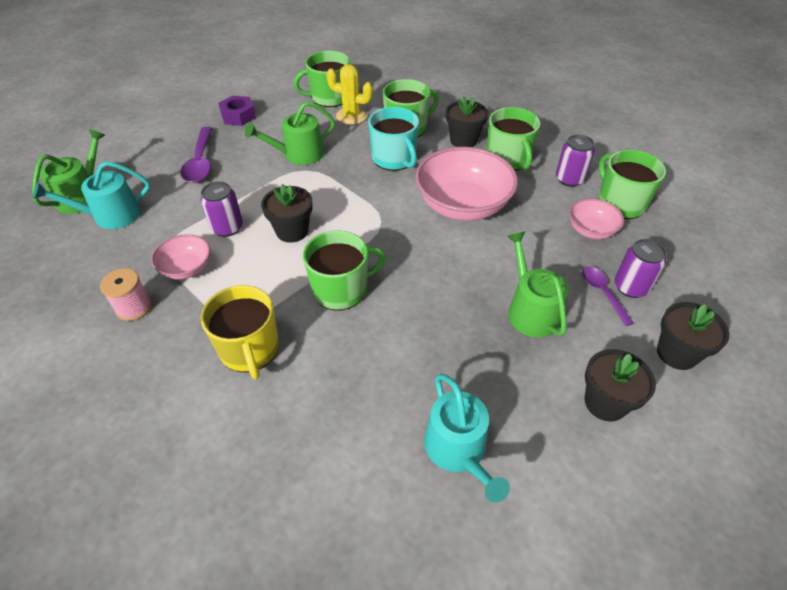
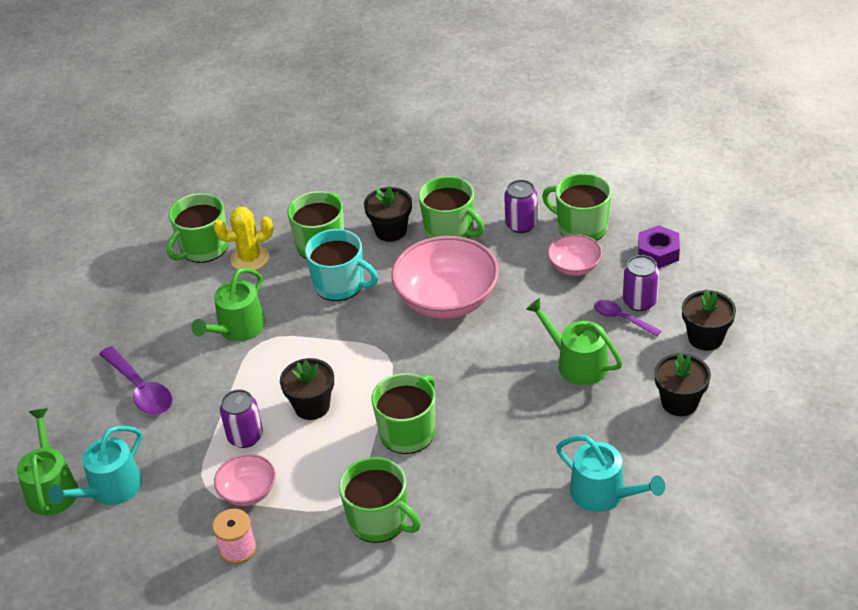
camera: 30 degrees left, 5 degrees down
yellow mug [201,285,279,379] -> green mug [339,457,421,543]
purple nut [218,95,256,126] -> purple nut moved to [638,225,680,268]

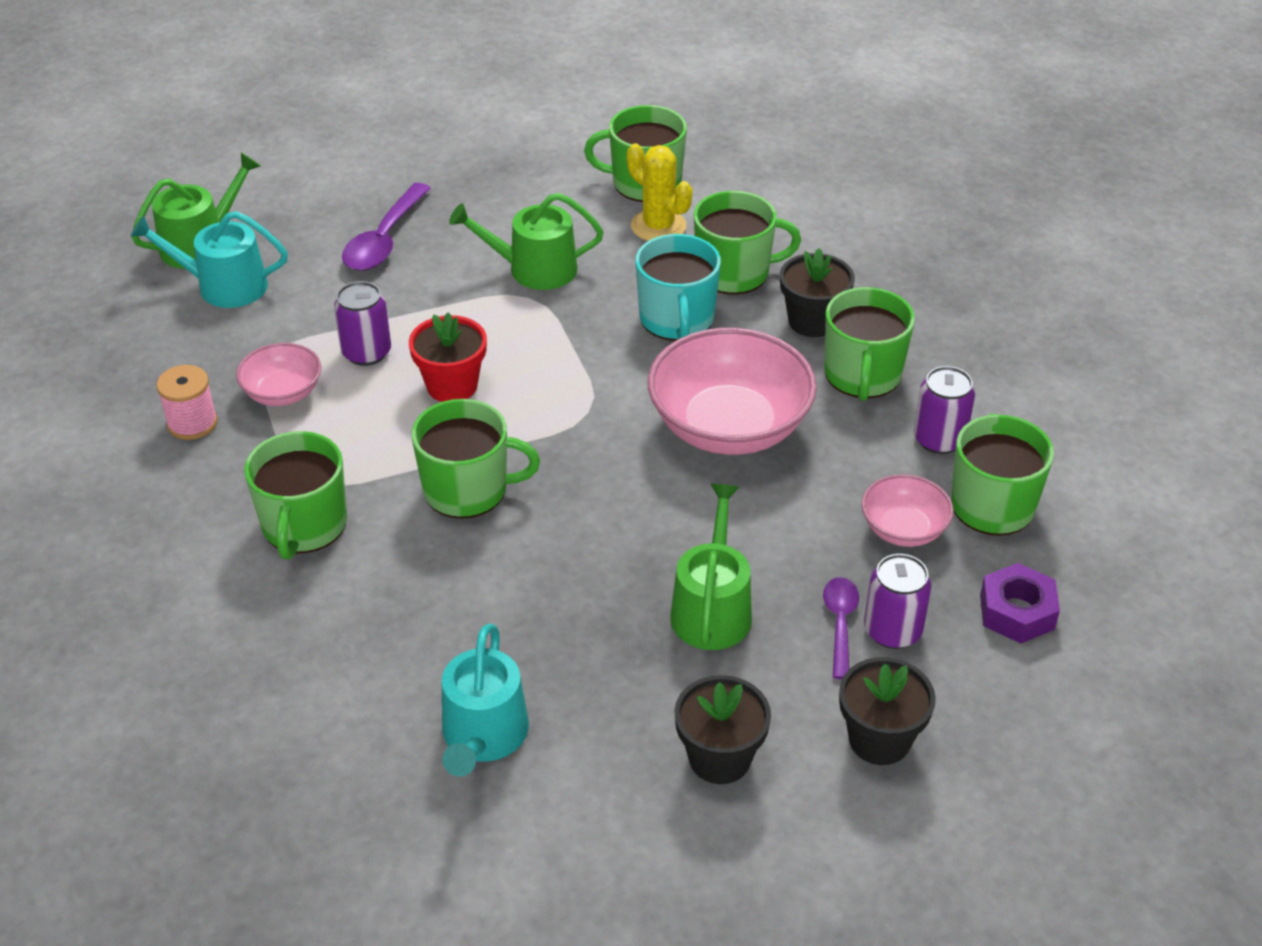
camera: 55 degrees right, 0 degrees up
black flower pot [280,358,334,420] -> red flower pot [409,313,487,402]

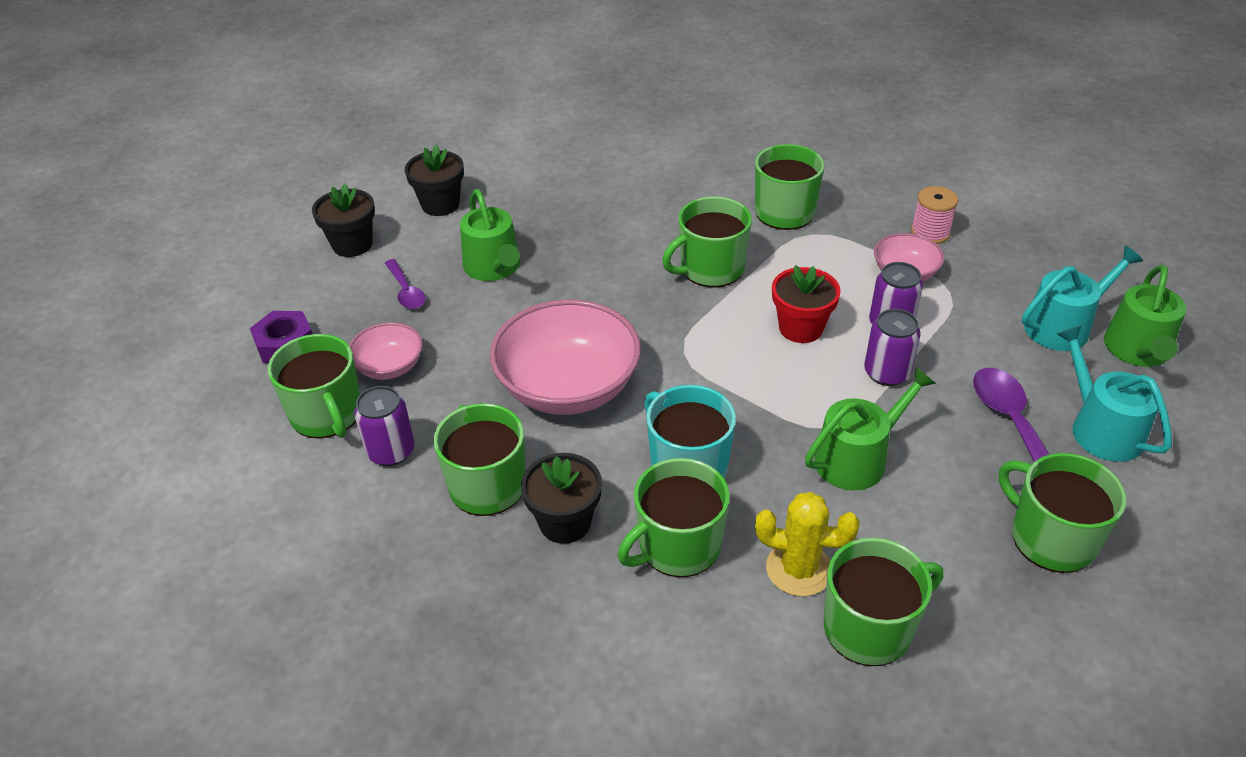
camera: 150 degrees right, 0 degrees up
turquoise watering can [442,624,529,777] -> turquoise watering can moved to [1057,325,1172,462]
purple can [864,554,932,649] -> purple can moved to [864,309,921,386]
none -> green mug [999,453,1126,573]

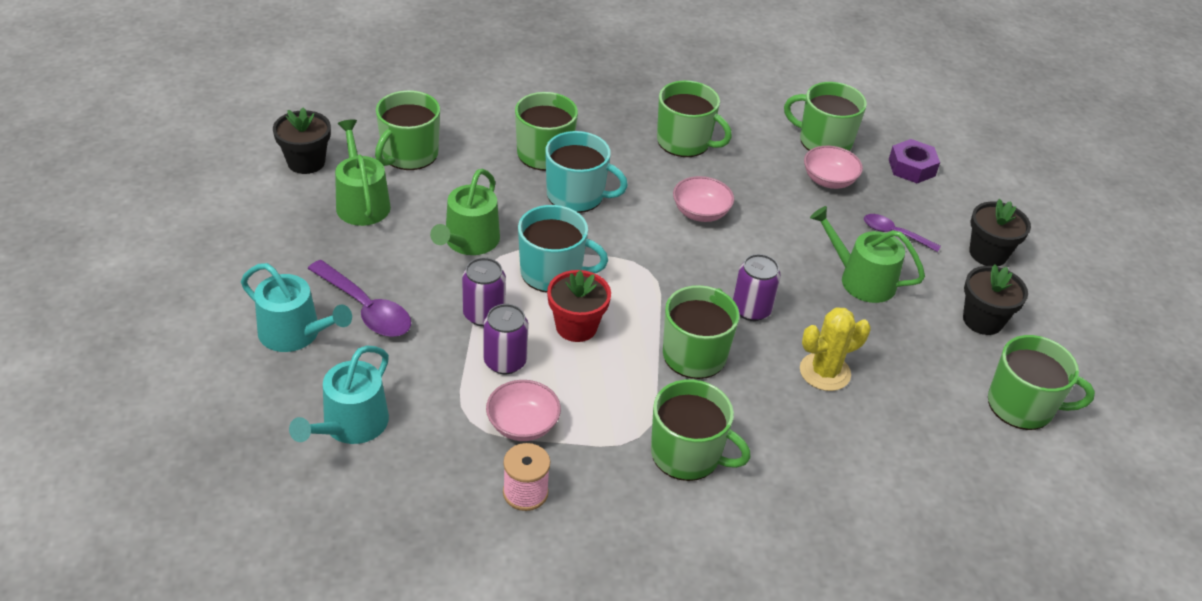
camera: 140 degrees right, 0 degrees up
purple can [354,386,415,466] -> purple can moved to [733,254,781,321]
pink bowl [490,300,641,415] -> pink bowl [673,176,734,222], size x0.52
black flower pot [521,453,602,544] -> black flower pot moved to [273,107,331,174]
yellow cactus [755,492,860,597] -> yellow cactus moved to [800,307,871,391]
green mug [999,453,1126,573] -> green mug moved to [988,335,1095,430]
green watering can [1104,265,1186,367] -> green watering can moved to [335,120,391,226]
none -> turquoise mug [518,205,608,292]

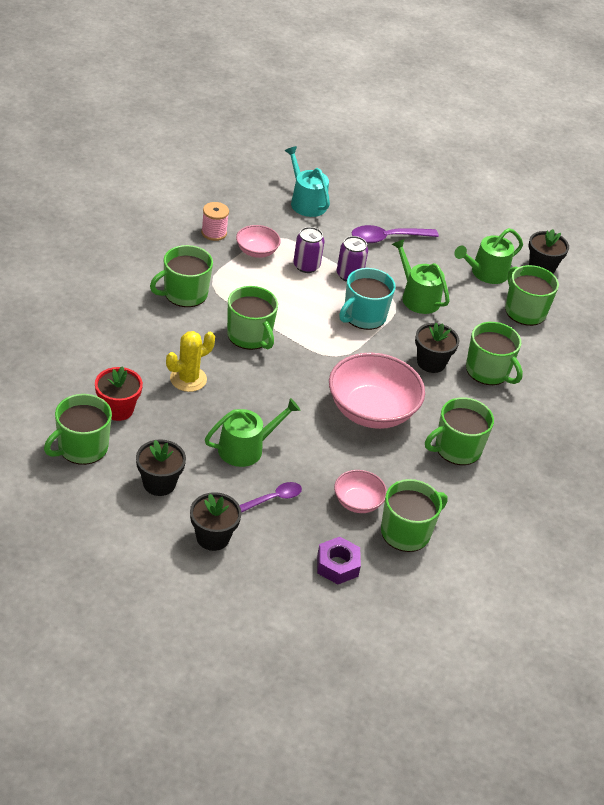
camera: 120 degrees right, 0 degrees up
turquoise watering can [241,263,352,352] -> none
green watering can [335,120,391,226] -> green watering can turned 135 degrees clockwise [454,228,523,284]
turquoise mug [545,131,628,213] -> black flower pot [415,323,459,373]
red flower pot [547,270,611,342] -> red flower pot moved to [95,366,143,421]
pink bowl [673,176,734,222] -> pink bowl [329,353,425,429], size x1.94
purple can [733,254,781,321] -> none
yellow cactus [800,307,871,391] -> yellow cactus turned 45 degrees clockwise [166,331,215,392]

